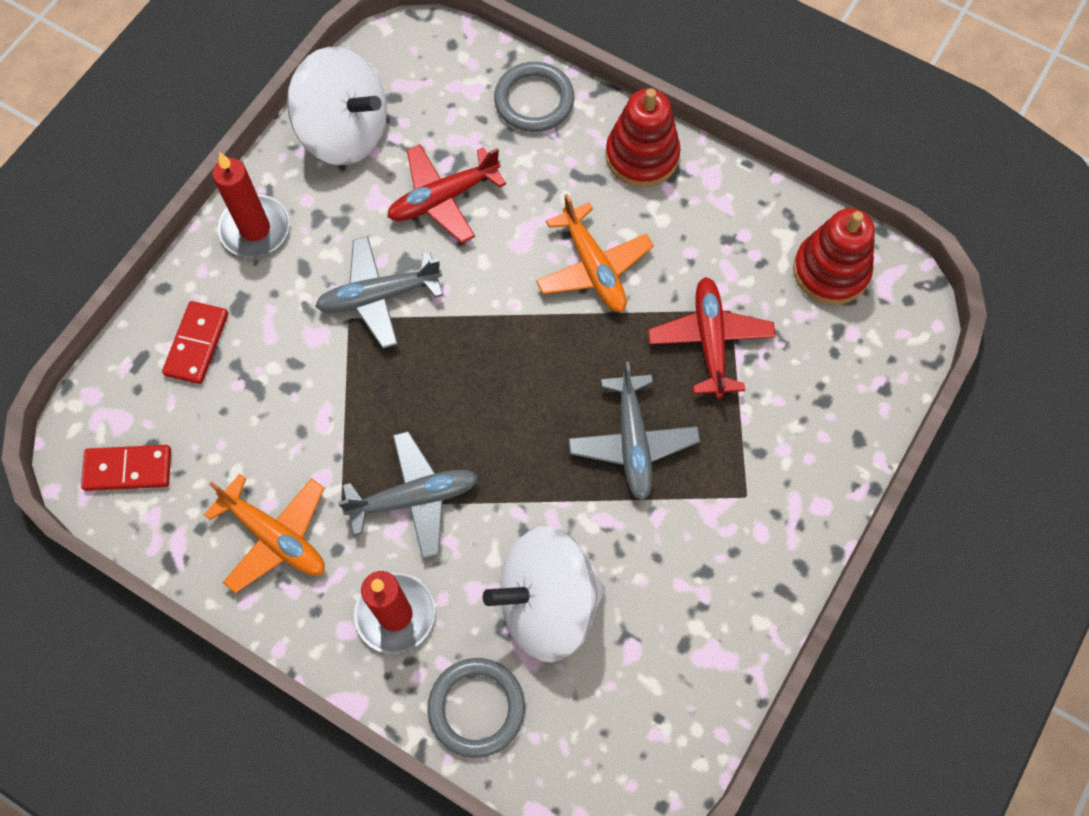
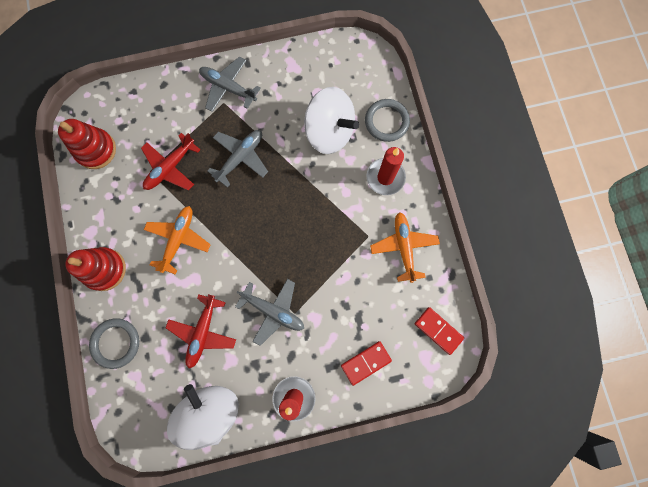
camera: 135 degrees left, 10 degrees up
grey plane [338,431,478,559] -> grey plane moved to [199,56,261,112]
red plane [387,144,506,243] -> red plane turned 90 degrees clockwise [166,294,236,368]

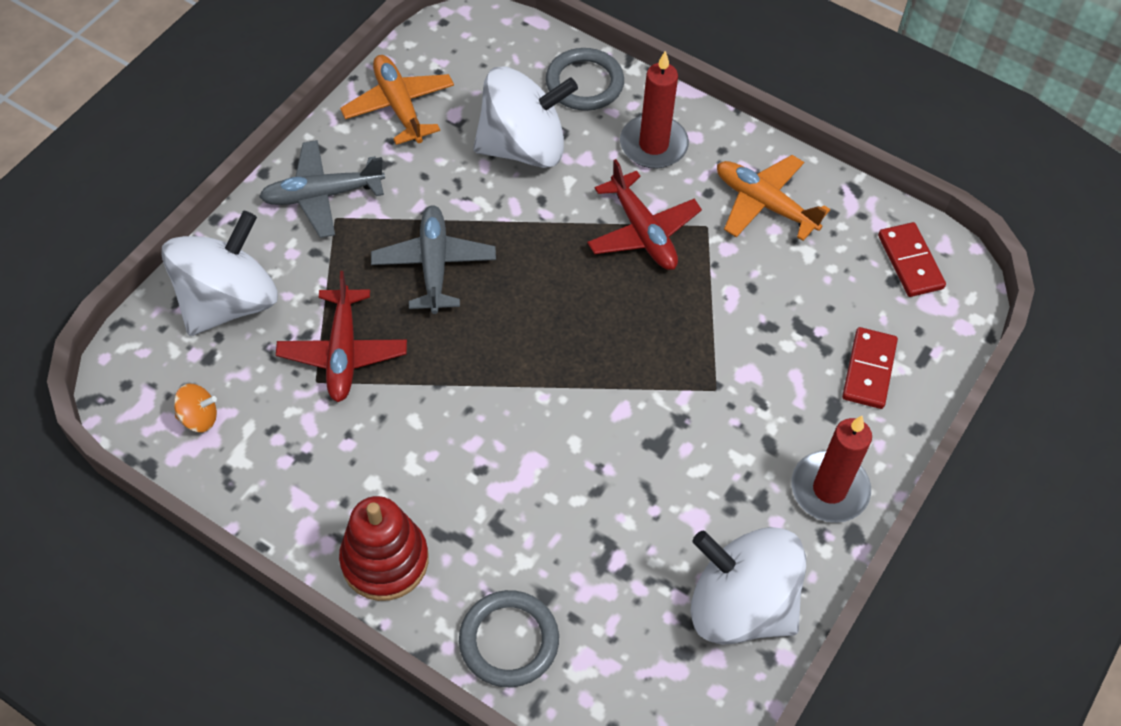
camera: 45 degrees left, 20 degrees down
red stacking toy [58,119,116,169] -> orange spinning top [174,384,217,432]
orange plane [144,206,211,275] -> orange plane moved to [340,55,454,145]
red plane [166,294,236,368] -> red plane moved to [587,159,702,270]
grey plane [235,279,304,346] -> none
red domino [415,307,464,355] -> red domino turned 75 degrees clockwise [878,222,946,297]
none -> white spinning top [161,211,278,336]

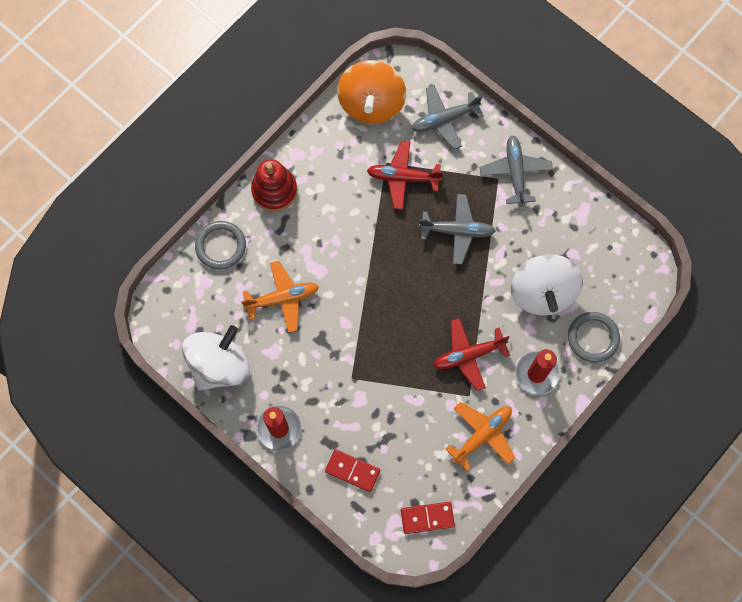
camera: 100 degrees right, 15 degrees up
white spinning top [161,211,278,336] -> grey plane [412,85,483,150]
orange spinning top [174,384,217,432] -> orange spinning top [337,60,406,124], size x2.48
orange plane [340,55,454,145] -> orange plane moved to [241,261,319,333]

